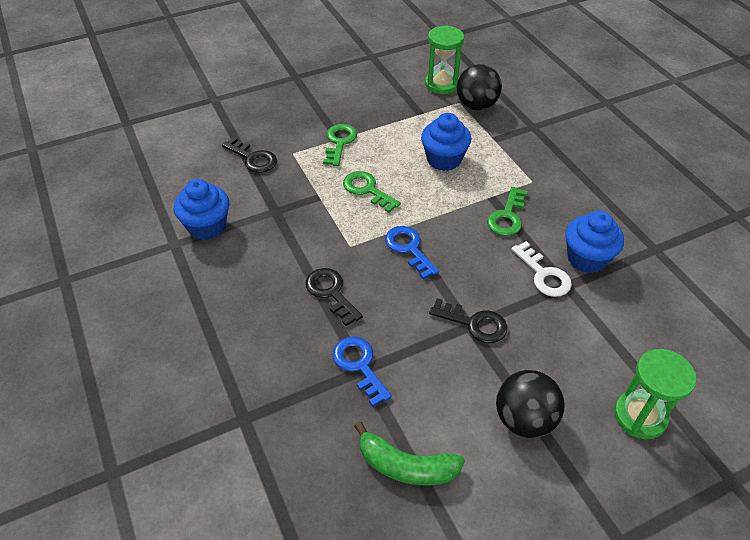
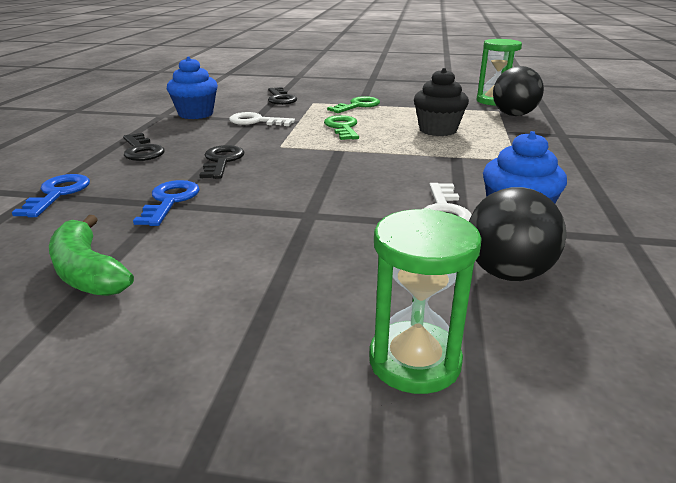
camera: 35 degrees right, 20 degrees down
blue key [385,226,439,279] -> blue key moved to [12,174,90,217]
blue cupcake [421,113,471,171] -> black cupcake [414,68,469,136]
black key [429,298,508,343] -> black key moved to [123,133,165,161]
green key [487,187,528,236] -> none
black ball [496,370,565,438] -> black ball moved to [469,187,566,281]
none -> white key [229,112,295,126]

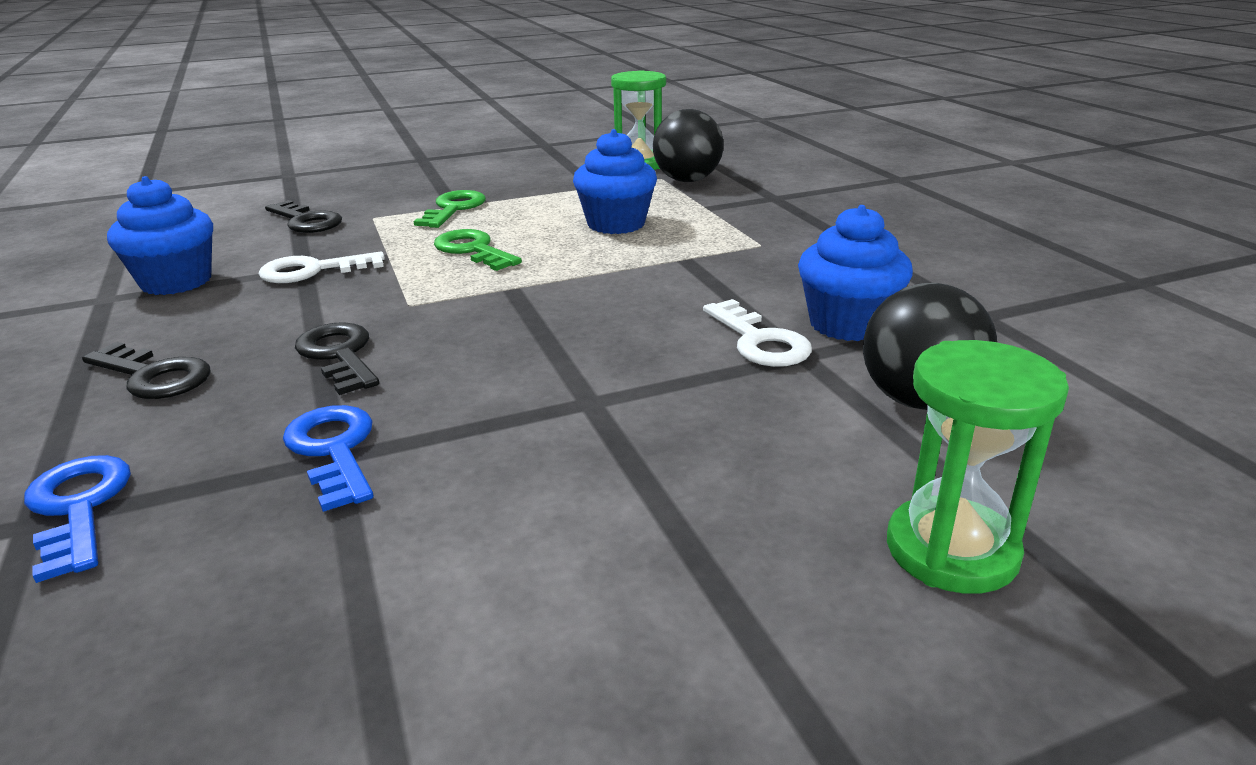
camera: 30 degrees left, 0 degrees up
green banana [49,215,134,296] -> none
black cupcake [414,68,469,136] -> blue cupcake [573,129,657,234]

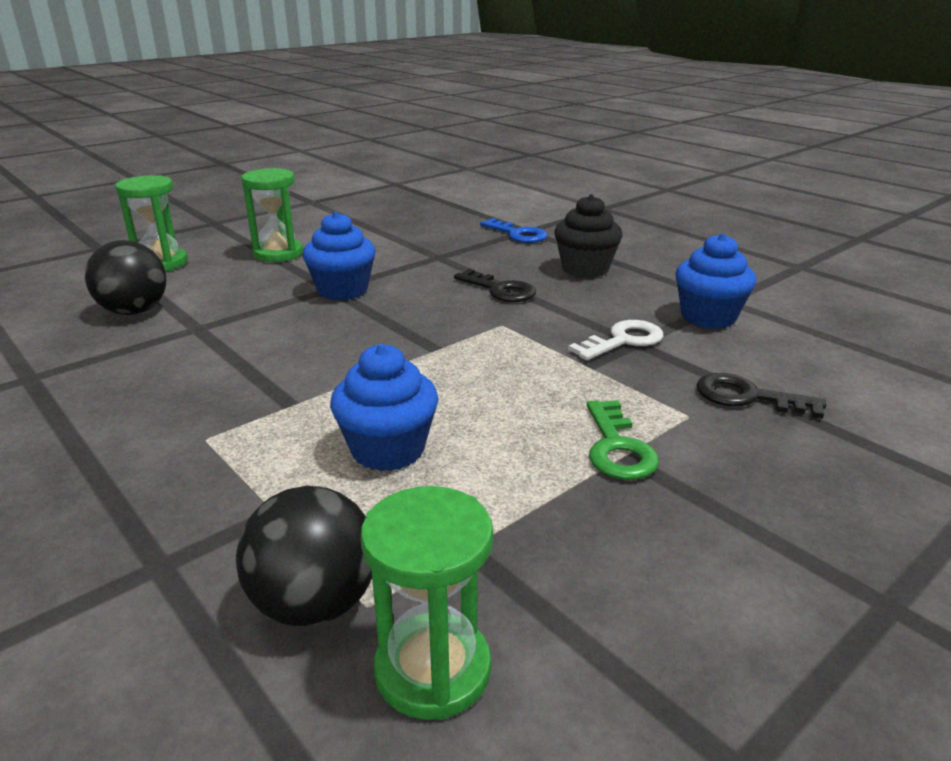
camera: 160 degrees right, 0 degrees up
black key [82,342,211,399] -> black cupcake [554,194,623,278]
blue key [283,405,373,512] -> none
green key [434,229,522,271] -> none
white key [703,299,812,367] -> none
blue cupcake [798,205,913,341] -> blue cupcake moved to [303,211,376,300]
none -> green hourglass [241,168,303,262]

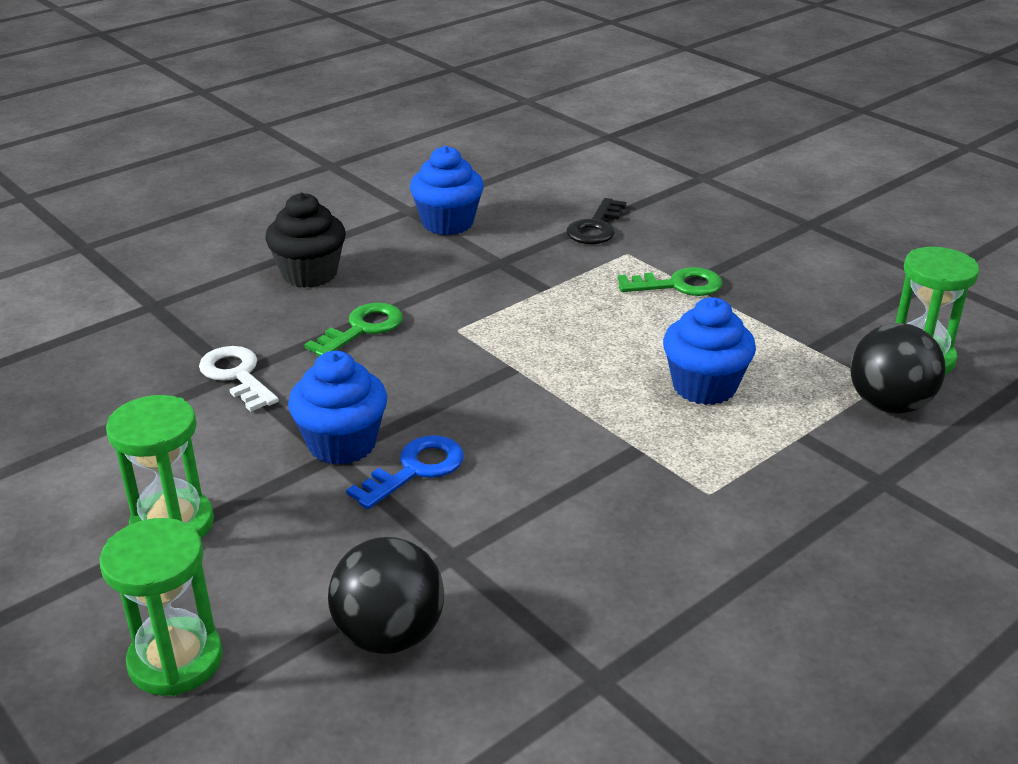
camera: 90 degrees left, 5 degrees up
black key [454,269,536,302] -> green key [304,303,403,356]
blue key [480,218,547,243] -> blue key moved to [346,435,464,509]
white key [568,320,664,360] -> white key moved to [199,346,279,412]

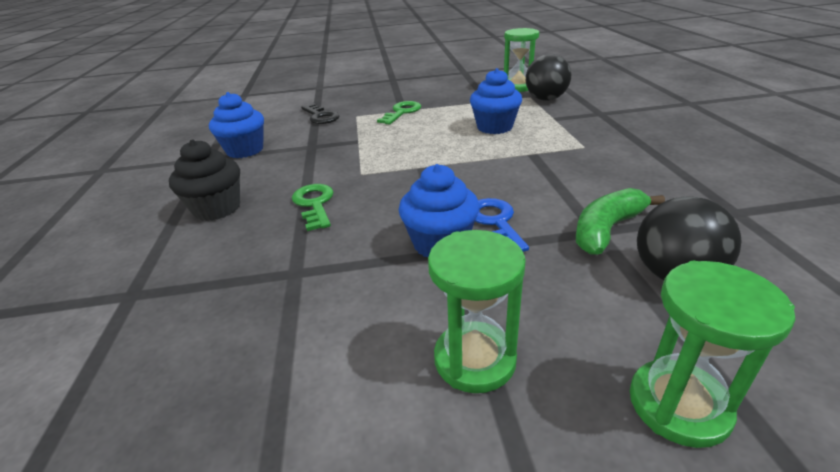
camera: 55 degrees left, 0 degrees up
white key [199,346,279,412] -> none
none -> green banana [576,188,665,255]

